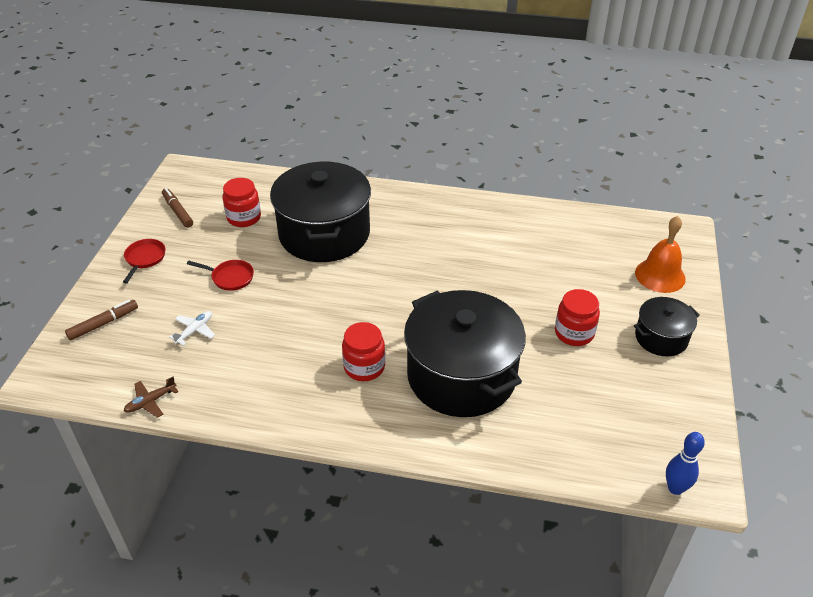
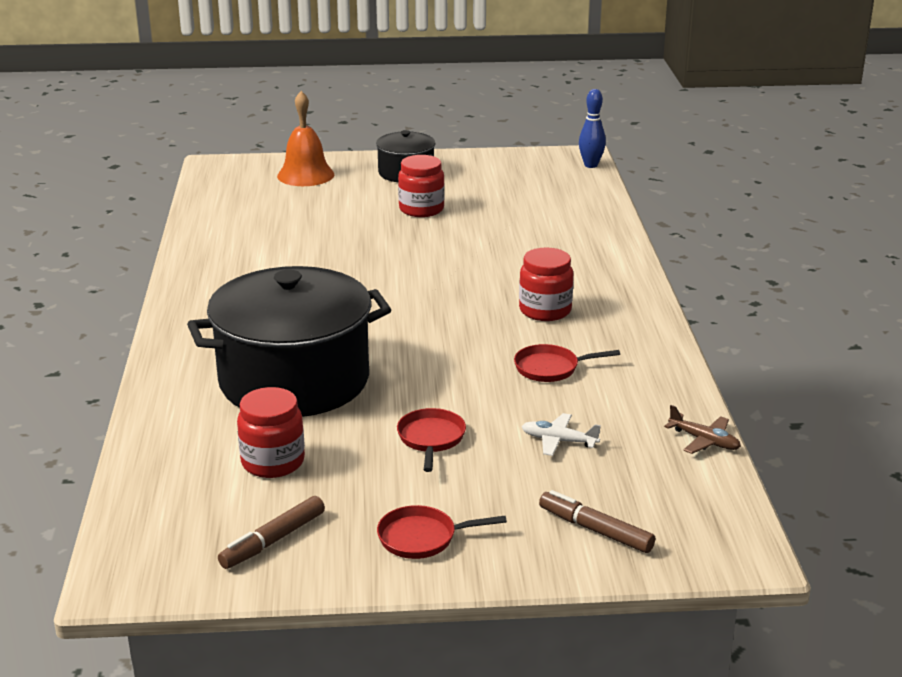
camera: 105 degrees left, 15 degrees down
black pot [404,290,526,417] -> none
none -> red pan [514,344,620,382]

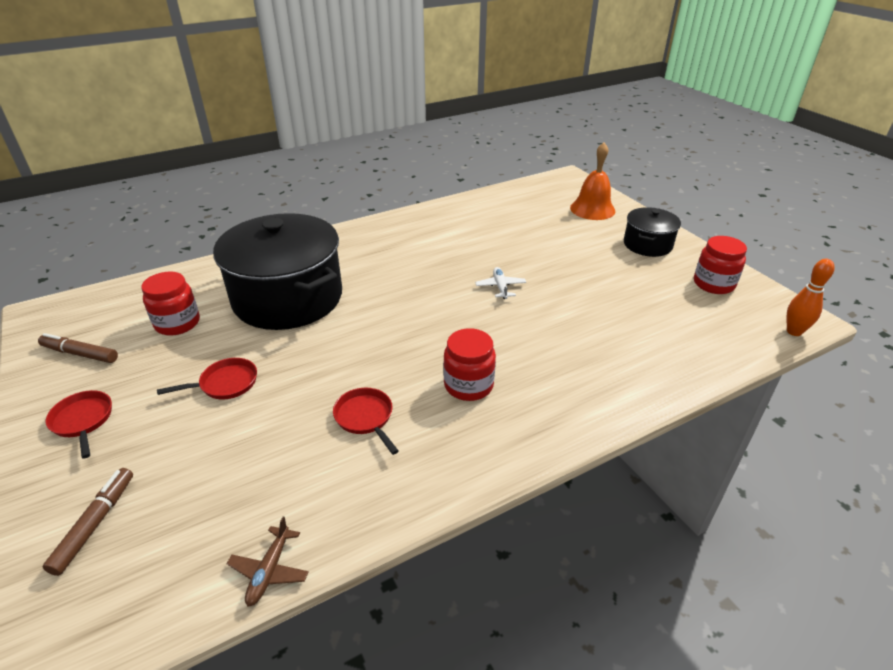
camera: 65 degrees right, 10 degrees up
red jar [398,155,445,217] -> red jar moved to [694,236,747,294]
white plane [521,413,601,456] -> white plane moved to [475,267,526,299]
blue bowling pin [579,89,606,168] -> orange bowling pin [786,259,835,336]

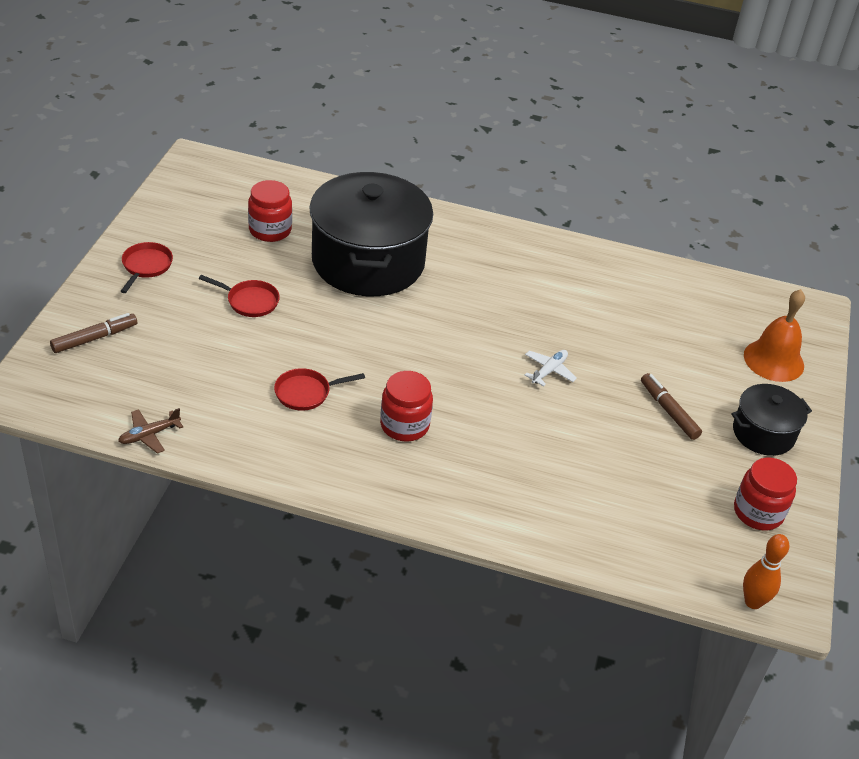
camera: 40 degrees right, 5 degrees up
brown marker [38,333,118,363] -> brown marker moved to [641,373,702,440]
red pan [333,388,399,455] -> red pan turned 120 degrees counterclockwise [274,368,365,411]

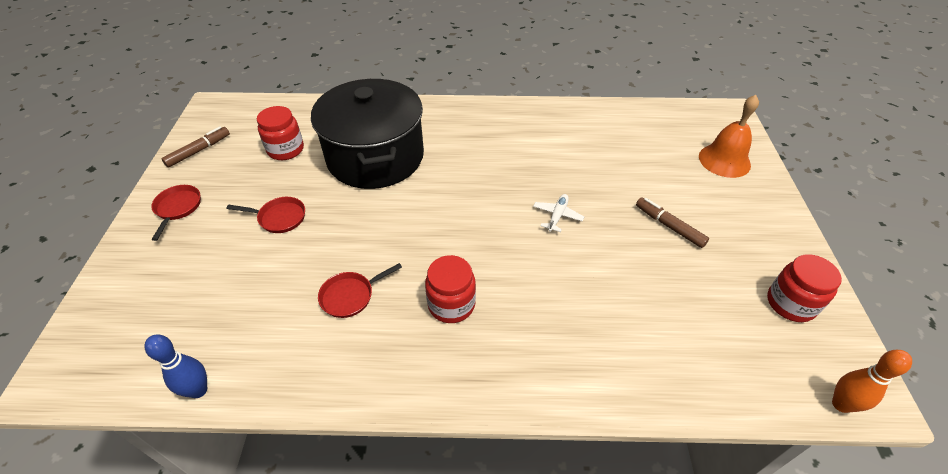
camera: 10 degrees left, 5 degrees up
brown marker [50,313,137,353] -> brown marker moved to [161,126,230,167]
brown plane [118,408,183,454] -> blue bowling pin [145,335,207,398]
black pot [731,384,812,456] -> none

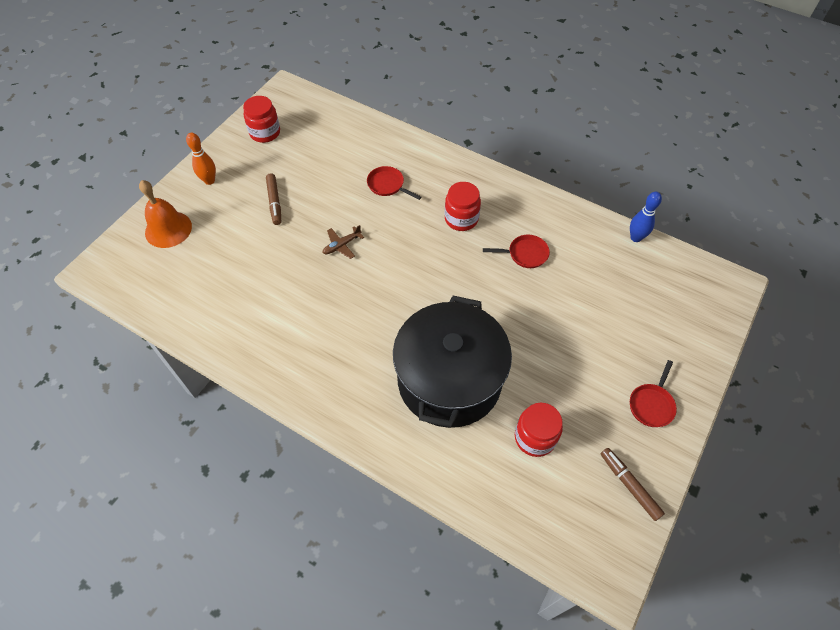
camera: 150 degrees left, 10 degrees up
brown marker [161,126,230,167] -> brown marker turned 75 degrees clockwise [601,448,665,521]
red pan [226,197,305,233] -> red pan moved to [367,166,421,200]
white plane [533,194,584,232] -> brown plane [323,225,364,259]
orange bowling pin [832,350,912,413] -> orange bowling pin moved to [186,133,216,185]

